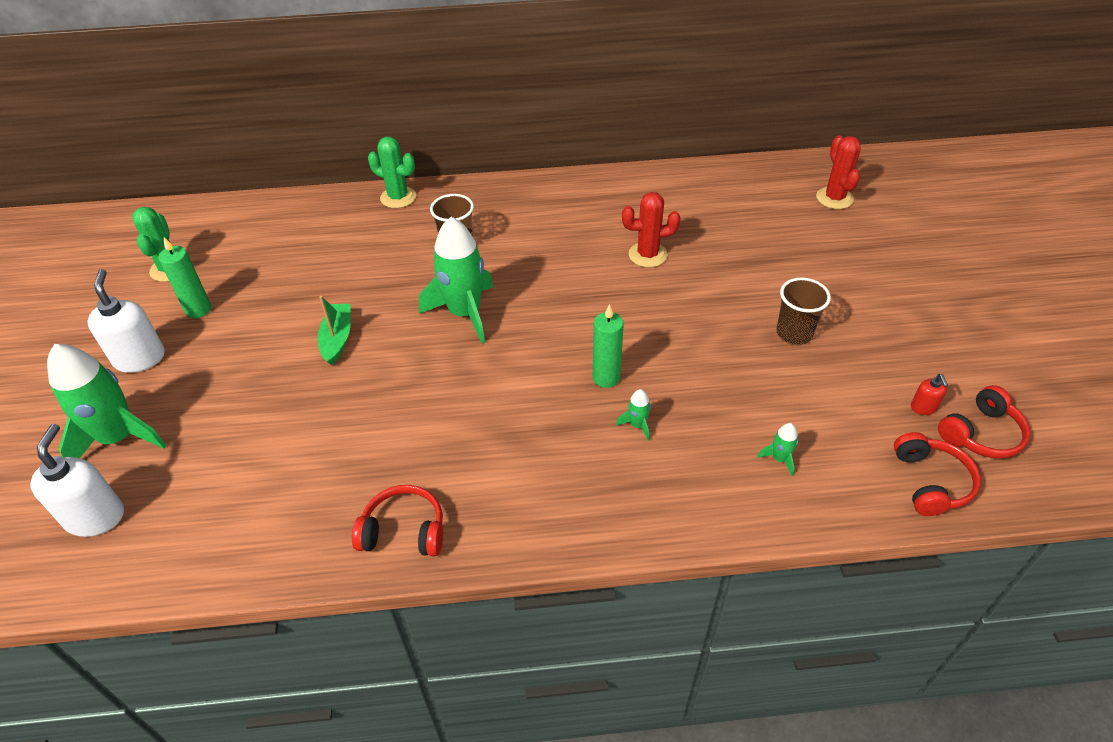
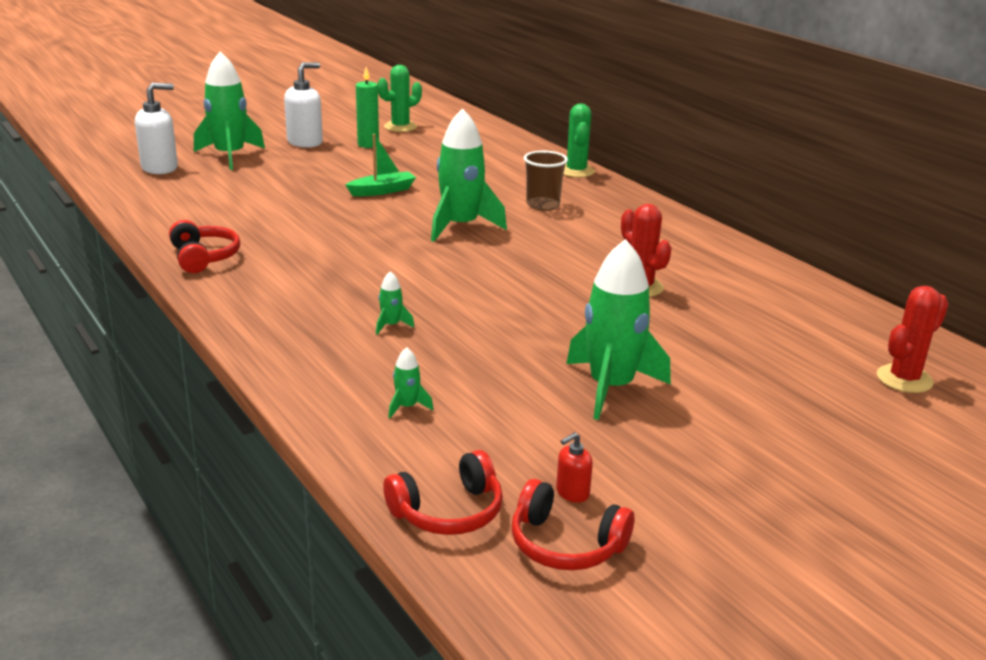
camera: 60 degrees right, 20 degrees down
green candle [593,304,624,388] -> none
brown cup [776,278,831,345] -> green rocket [566,239,671,420]

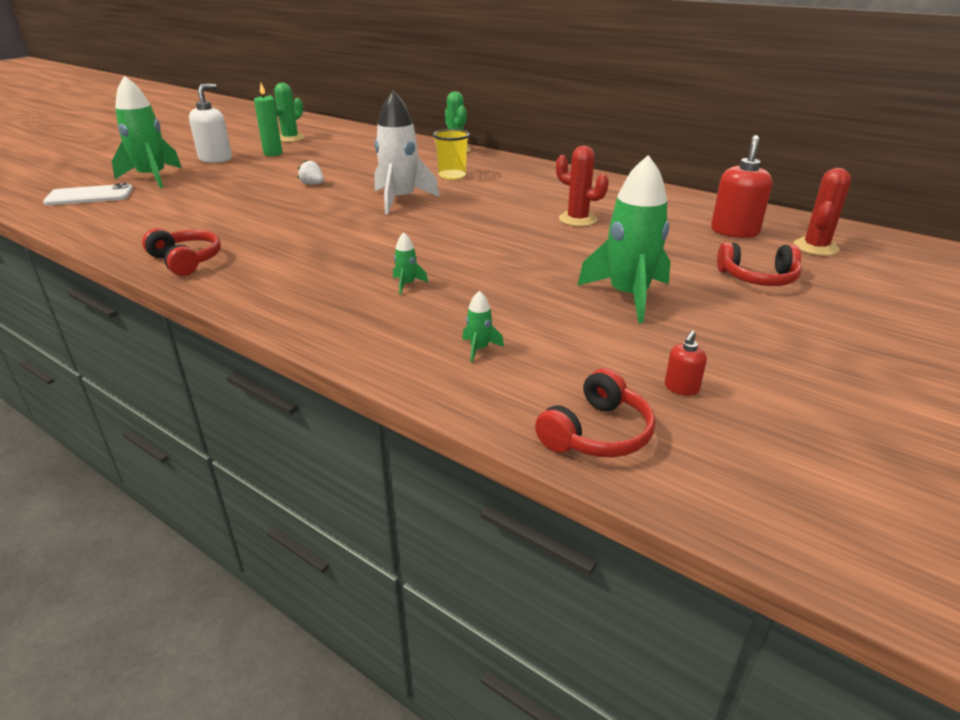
camera: 20 degrees left, 5 degrees up
white soap dispenser [135,83,178,174] -> white phone [43,183,133,205]
green boat [346,134,416,196] -> white strawberry [298,160,324,185]
green rocket [431,108,507,242] -> white rocket [375,90,440,214]
red headphones [512,479,634,570] -> red headphones moved to [717,242,802,286]
brown cup [524,151,568,211] -> yellow cup [433,129,470,180]
none -> red soap dispenser [711,135,772,238]

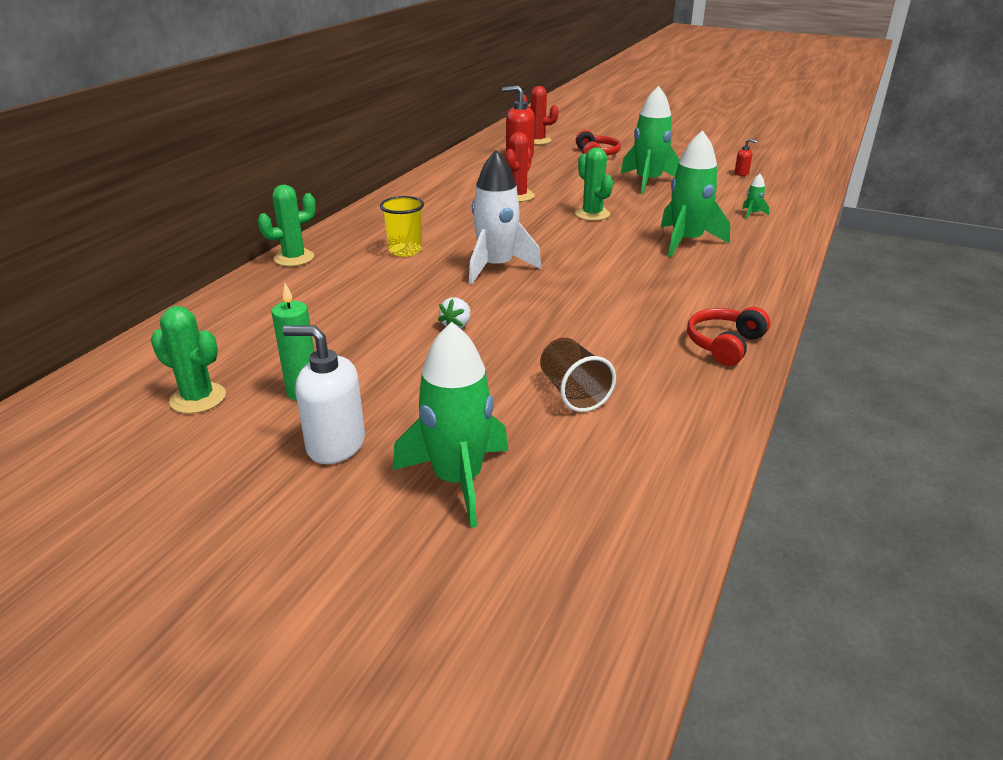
camera: 100 degrees left, 0 degrees up
white phone [43,183,133,205] -> none
green rocket [393,233,428,294] -> green rocket [660,130,730,257], size x2.44
red headphones [535,368,655,457] -> none
none -> brown cup [540,338,616,412]
none -> green cactus [575,147,613,221]

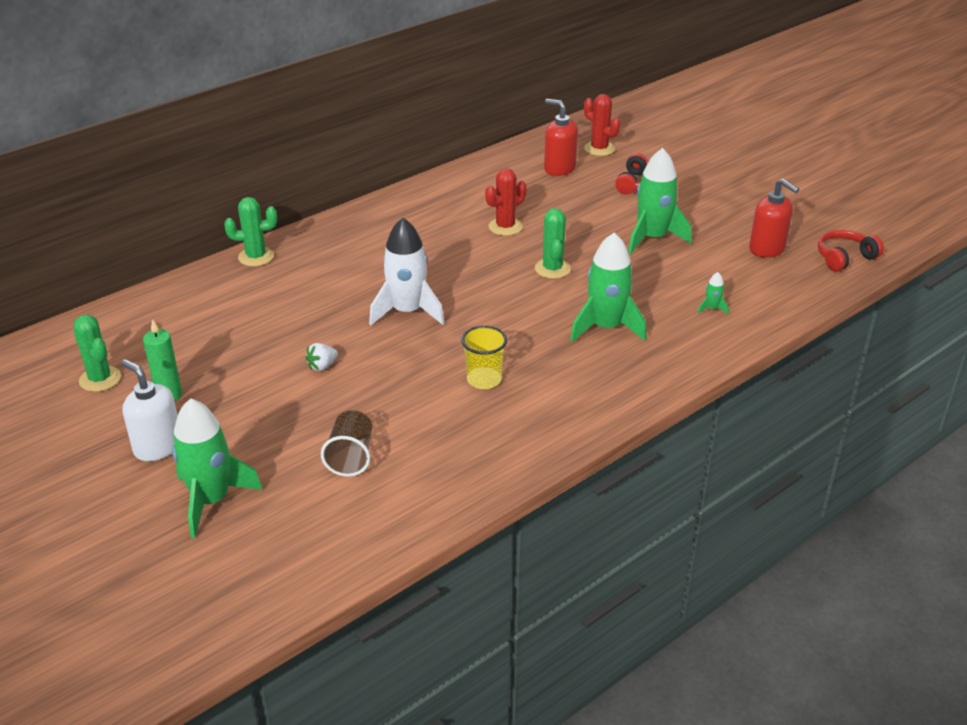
camera: 25 degrees right, 5 degrees up
yellow cup [380,196,424,257] -> yellow cup moved to [461,325,507,389]
red headphones [687,307,770,366] -> red headphones moved to [818,230,884,272]
red soap dispenser [734,139,757,176] -> red soap dispenser [749,178,799,258], size x2.04

